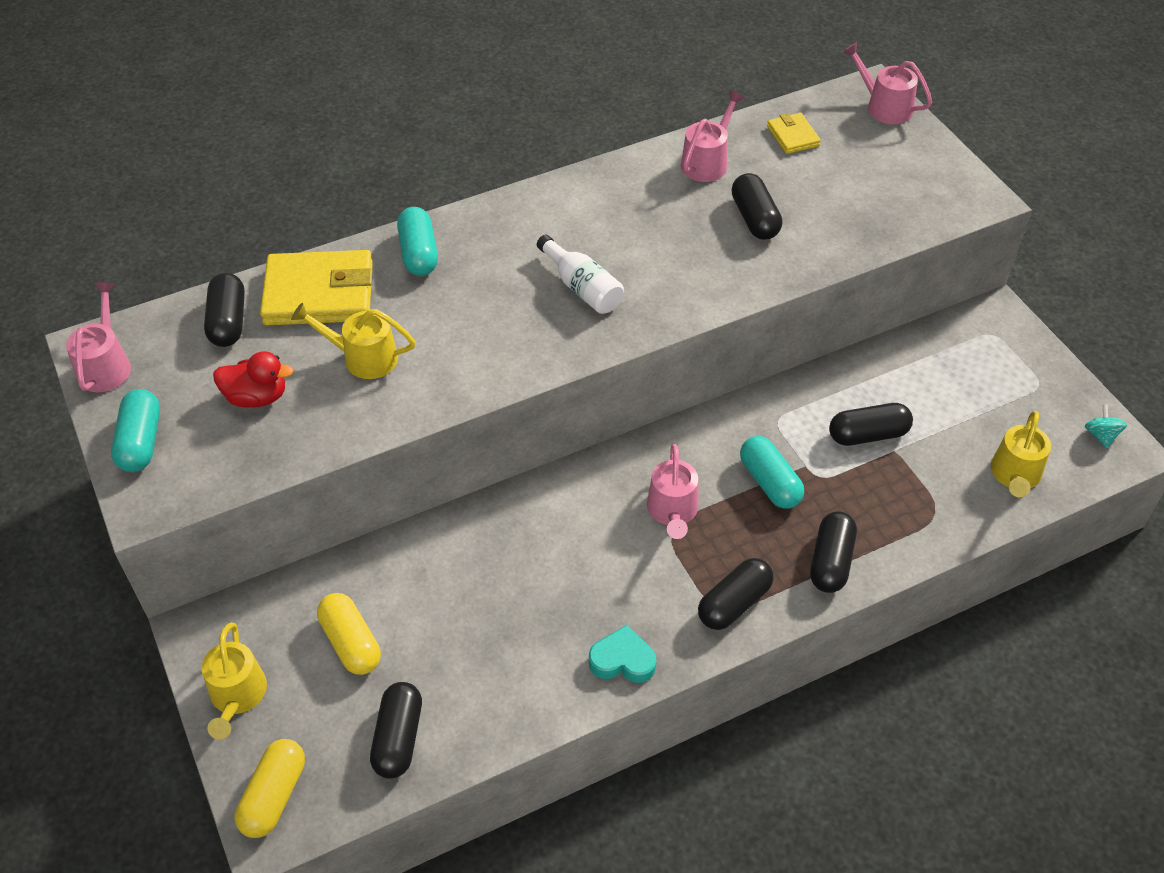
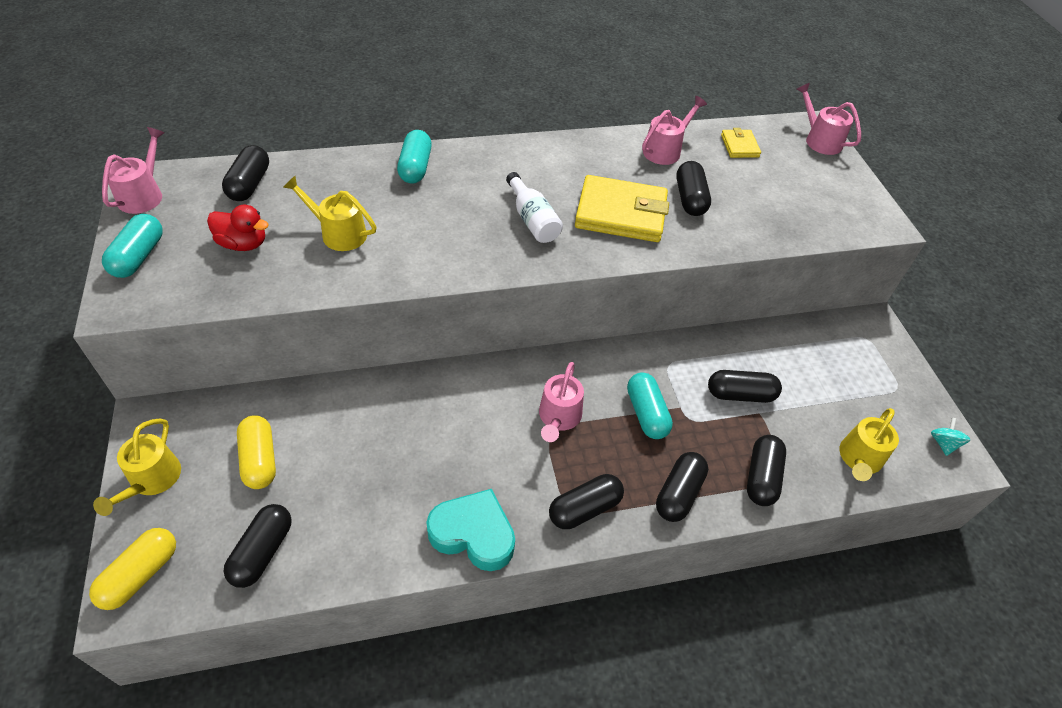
camera: 10 degrees right, 0 degrees up
yellow wallet [260,250,373,325] -> yellow wallet moved to [575,175,669,242]
turquoise heart [589,625,656,683] -> turquoise heart [426,489,515,571], size x1.53
none -> black capsule [747,435,786,506]

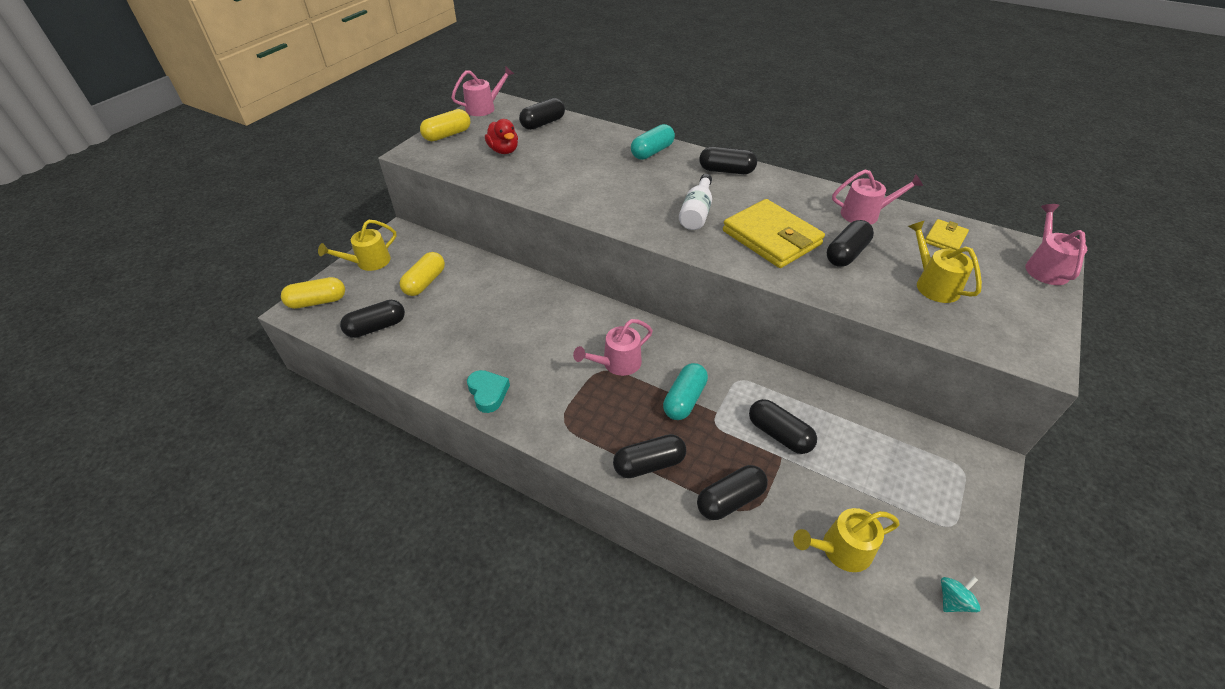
camera: 45 degrees right, 5 degrees down
turquoise capsule [102,214,163,278] -> yellow capsule [420,109,470,141]
yellow watering can [283,176,376,251] -> yellow watering can moved to [908,220,982,303]
turquoise heart [426,489,515,571] -> turquoise heart [467,370,510,413], size x0.65
black capsule [549,474,624,529] -> black capsule moved to [699,147,757,174]

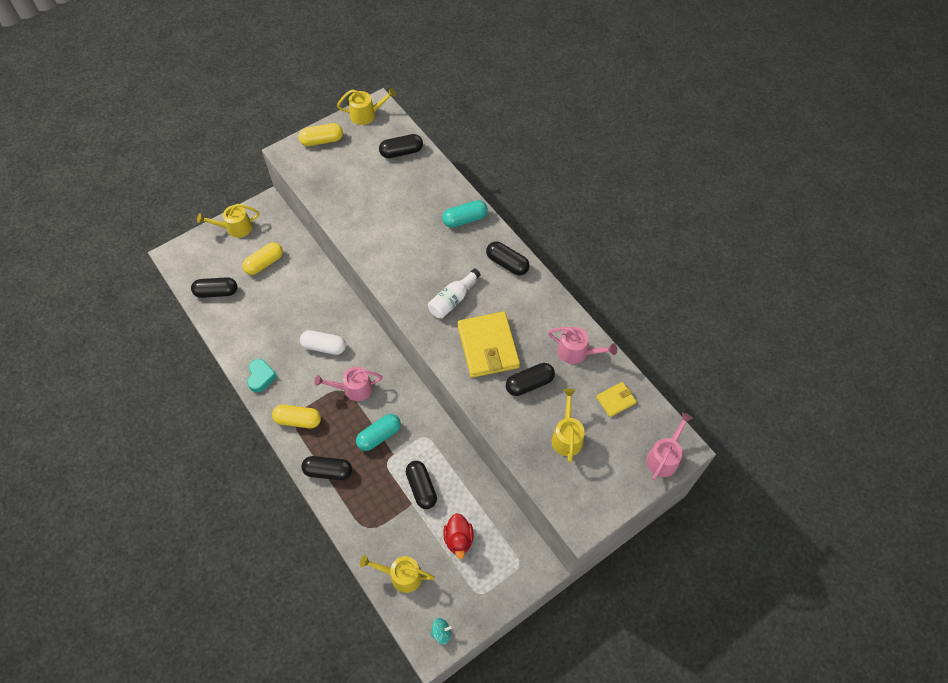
camera: 25 degrees right, 15 degrees up
yellow capsule [281,277,345,309] -> yellow capsule moved to [272,405,321,428]
pink watering can [451,66,514,116] -> yellow watering can [337,88,396,125]
red duck [485,119,518,154] -> red duck moved to [443,513,474,559]
black capsule [697,465,768,520] -> none
none -> white capsule [300,330,346,355]

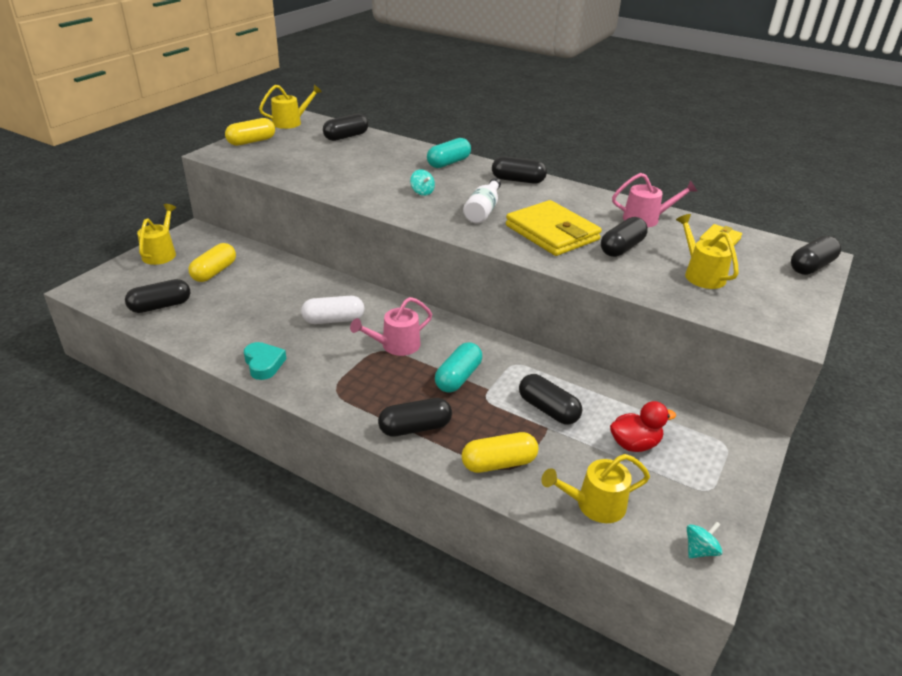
camera: 25 degrees left, 25 degrees down
yellow watering can [197,204,259,238] -> yellow watering can turned 135 degrees clockwise [137,204,176,265]
yellow capsule [272,405,321,428] -> yellow capsule moved to [462,432,538,473]
red duck [443,513,474,559] -> red duck turned 75 degrees counterclockwise [610,401,676,452]
pink watering can [646,412,693,480] -> black capsule [791,236,841,275]
none -> turquoise spinning top [410,169,435,196]

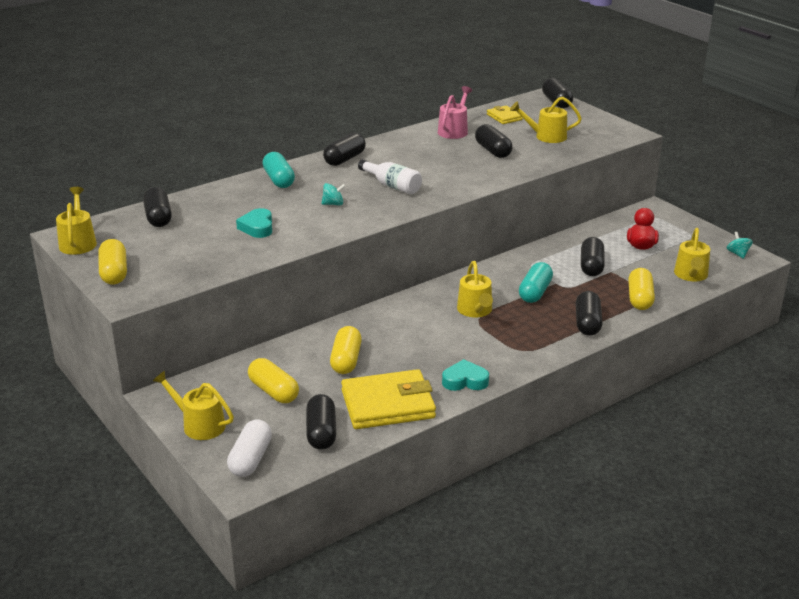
camera: 65 degrees left, 5 degrees down
white capsule [301,296,364,324] -> white capsule moved to [227,419,272,477]
pink watering can [350,297,432,356] -> yellow watering can [457,261,493,317]
turquoise capsule [435,342,482,393] -> turquoise capsule turned 60 degrees clockwise [519,262,553,303]
yellow wallet [506,200,602,256] -> yellow wallet moved to [341,369,436,429]
black capsule [519,374,582,425] -> black capsule turned 60 degrees counterclockwise [581,237,605,276]
none -> turquoise heart [236,208,272,238]
none -> yellow capsule [330,326,362,374]

